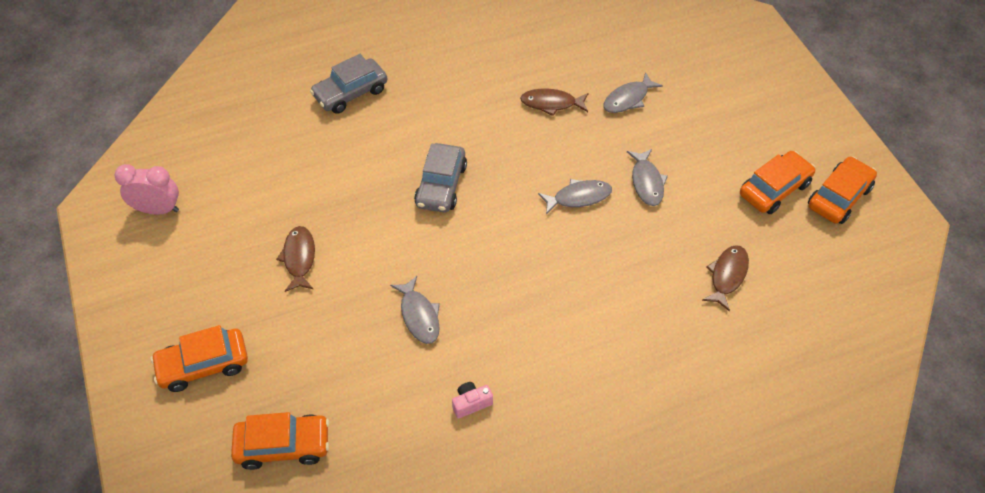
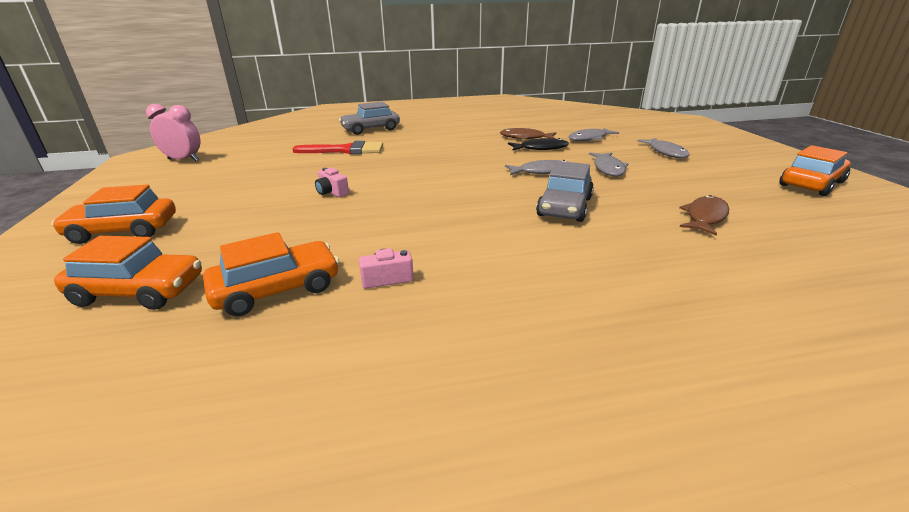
camera: 10 degrees right, 25 degrees down
brown fish [276,226,315,292] -> none
grey fish [390,276,440,344] -> grey fish moved to [638,138,690,158]
grey car [414,143,467,212] -> grey car moved to [536,161,594,222]
orange car [740,151,816,214] -> orange car moved to [203,232,339,317]
none -> red brush [292,141,383,154]
none -> pink camera [315,168,349,197]
none -> black fish [508,138,569,151]

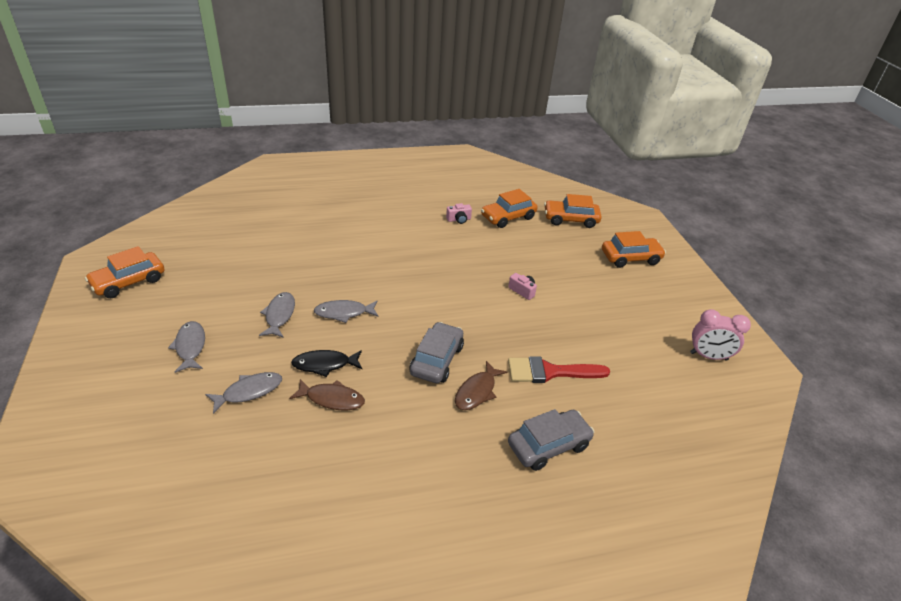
camera: 175 degrees right, 10 degrees up
grey car [536,161,594,222] -> grey car moved to [410,322,464,383]
brown fish [679,195,729,236] -> brown fish moved to [455,361,507,410]

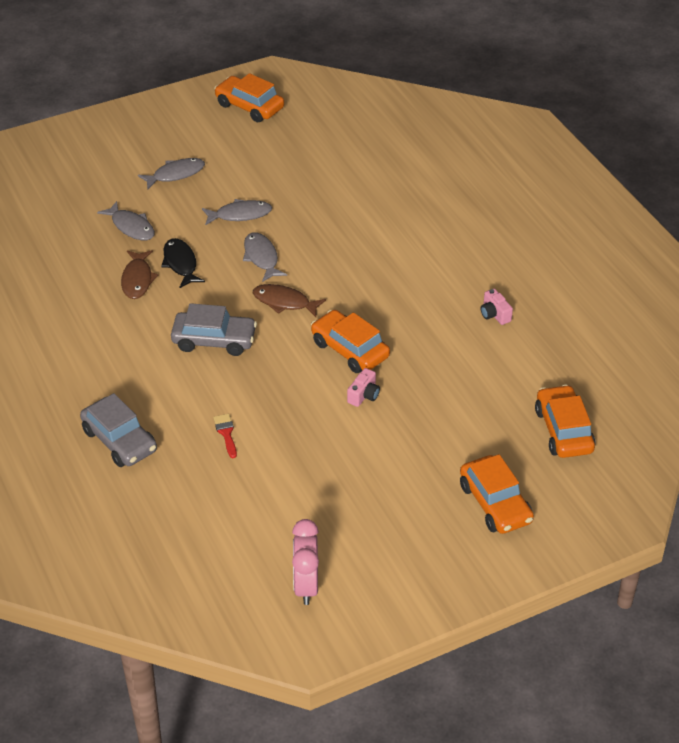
camera: 80 degrees right, 5 degrees up
brown fish [455,361,507,410] -> brown fish moved to [253,284,326,317]
orange car [481,189,538,228] -> orange car moved to [311,310,390,373]
red brush [508,356,610,383] -> red brush [213,414,237,458], size x0.48

